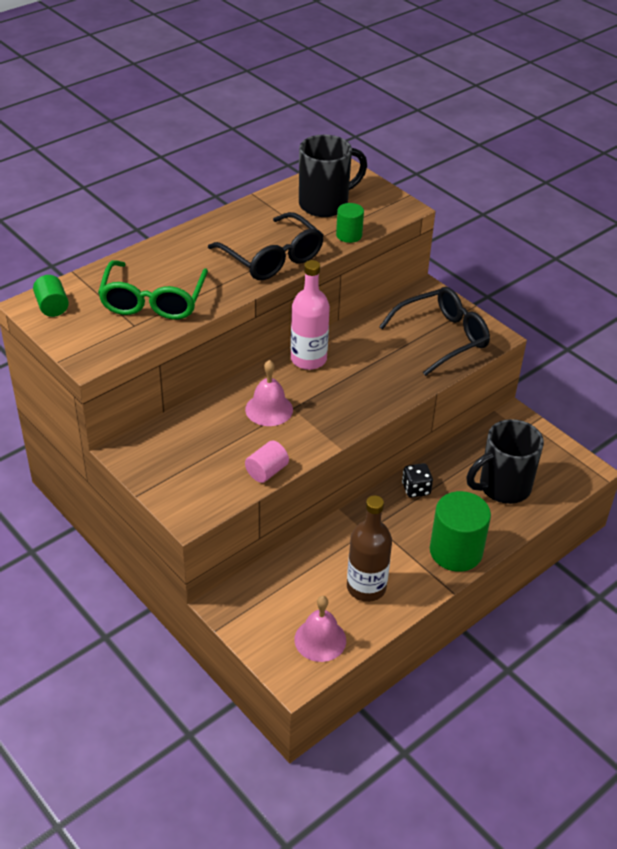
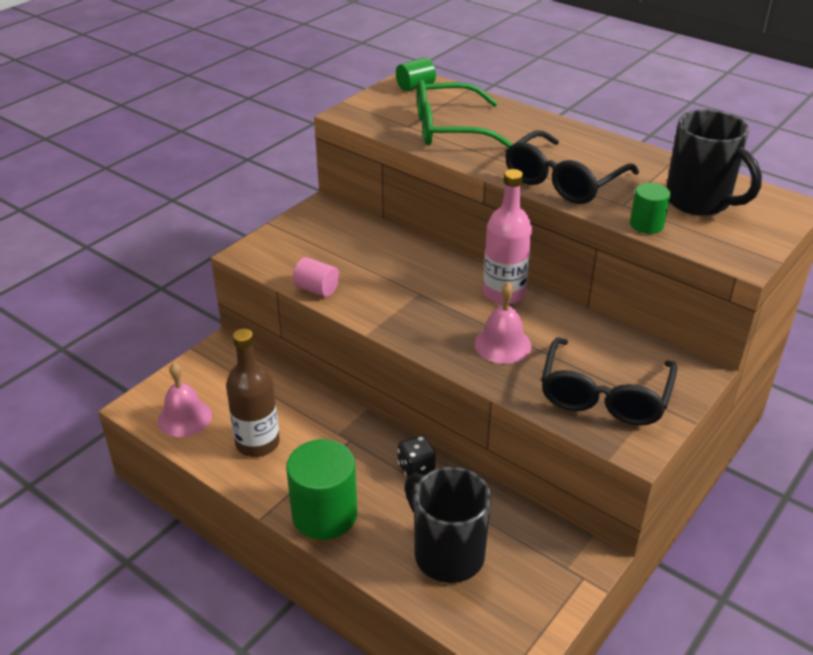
camera: 80 degrees right, 5 degrees down
pink bell [245,360,293,426] -> pink bell moved to [474,282,531,364]
black glasses [379,287,490,376] -> black glasses turned 60 degrees clockwise [541,338,677,426]

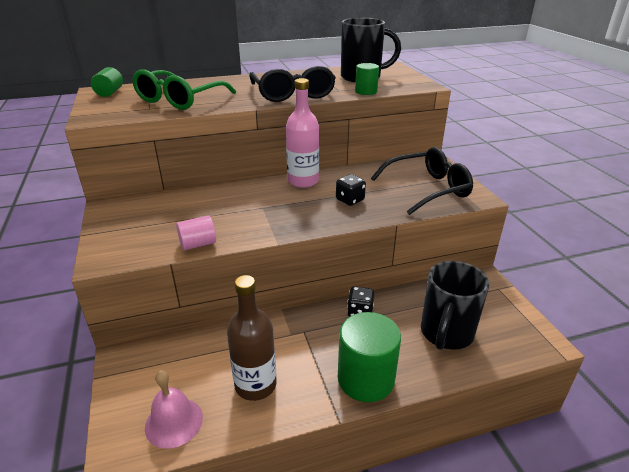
camera: 55 degrees left, 5 degrees down
black mug [405,467,491,583] -> black mug turned 60 degrees counterclockwise [421,261,489,350]
pink bell [474,282,531,364] -> black dice [336,174,366,206]
black glasses [541,338,677,426] -> black glasses turned 75 degrees counterclockwise [371,147,473,215]

